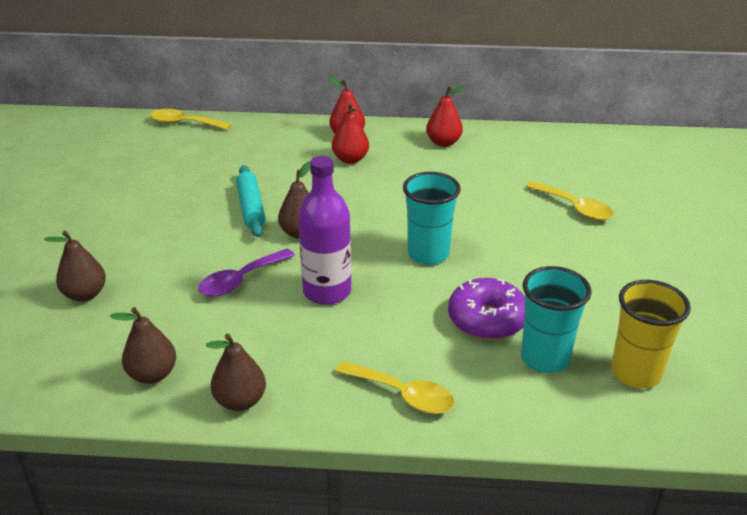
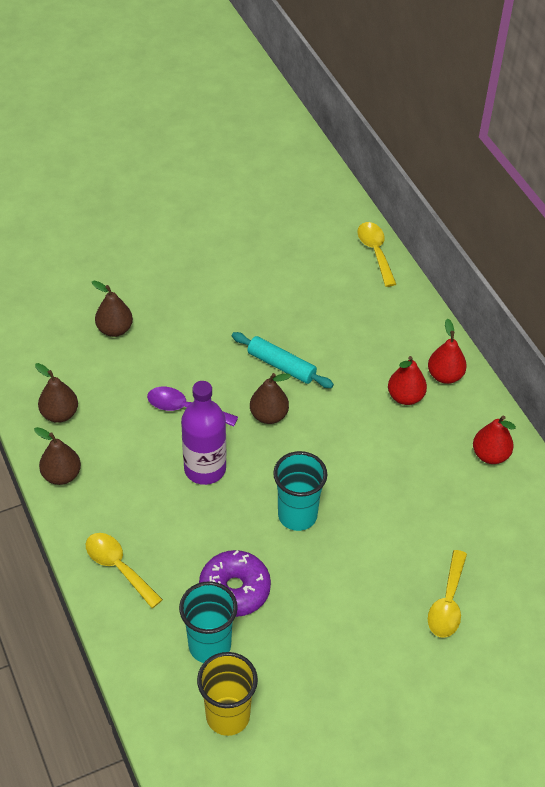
camera: 60 degrees right, 15 degrees up
turquoise rolling pin [236,165,266,237] -> turquoise rolling pin turned 75 degrees clockwise [232,332,334,388]
yellow spoon [335,361,455,414] -> yellow spoon turned 135 degrees clockwise [86,533,163,608]

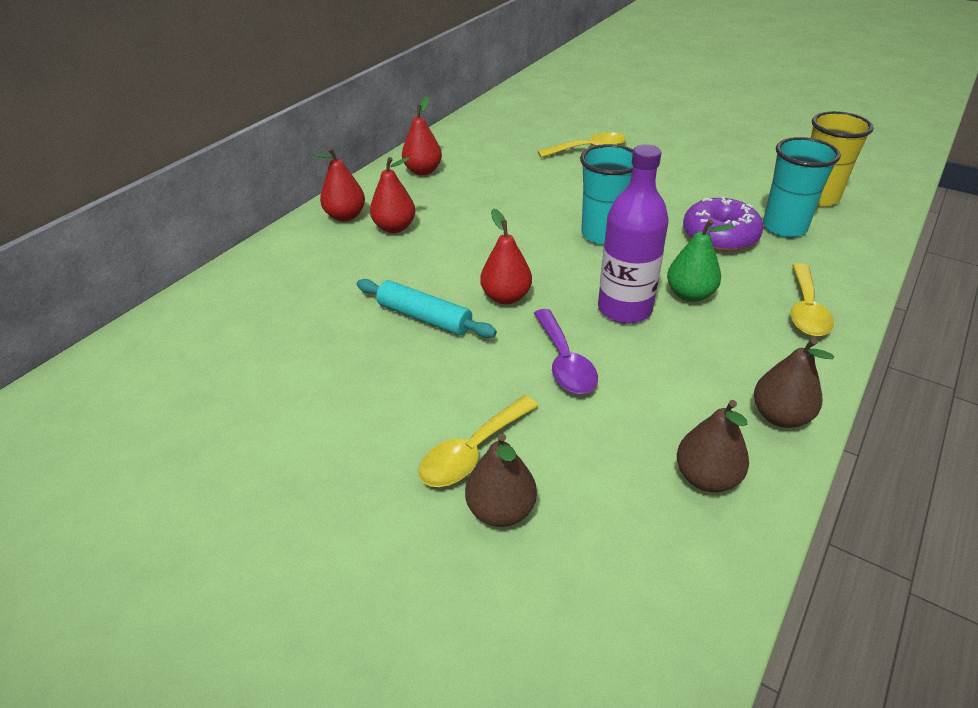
camera: 120 degrees left, 10 degrees down
turquoise rolling pin [232,332,334,388] -> turquoise rolling pin turned 60 degrees counterclockwise [357,279,497,338]
brown pear [250,373,291,424] -> red pear [480,208,532,304]
yellow spoon [357,222,396,287] -> yellow spoon moved to [418,395,538,487]
none -> green pear [667,219,735,302]

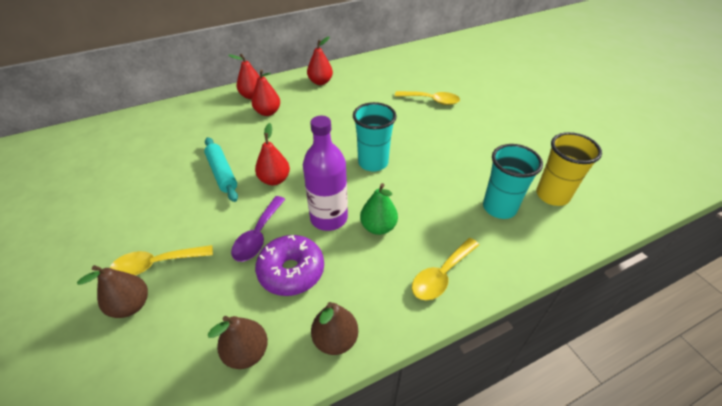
camera: 30 degrees right, 5 degrees up
purple donut [683,197,763,252] -> purple donut moved to [255,235,324,296]

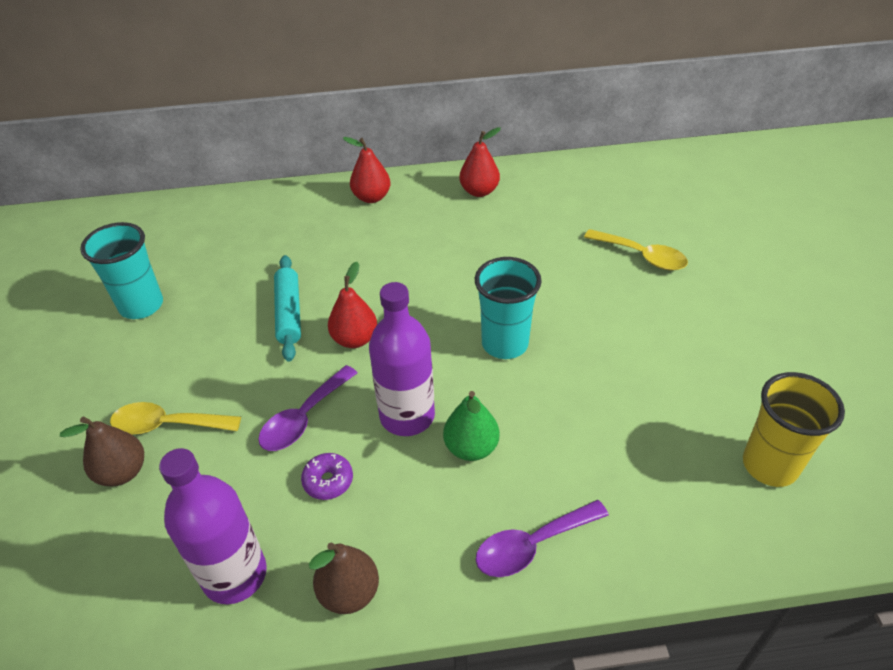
camera: 20 degrees right, 0 degrees up
brown pear [208,316,268,369] -> purple bottle [159,448,267,604]
red pear [251,69,280,116] -> none
purple donut [255,235,324,296] -> purple donut [301,453,353,500], size x0.54
yellow spoon [412,238,479,301] -> purple spoon [476,500,609,577]
turquoise cup [483,144,543,219] -> turquoise cup moved to [80,222,163,319]

